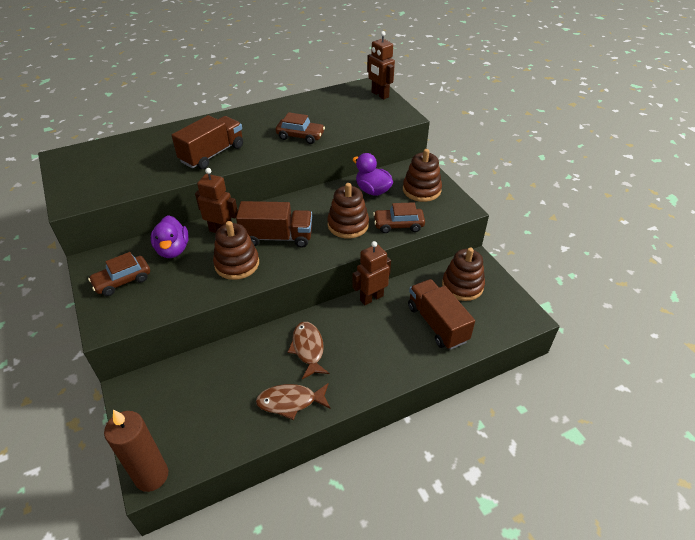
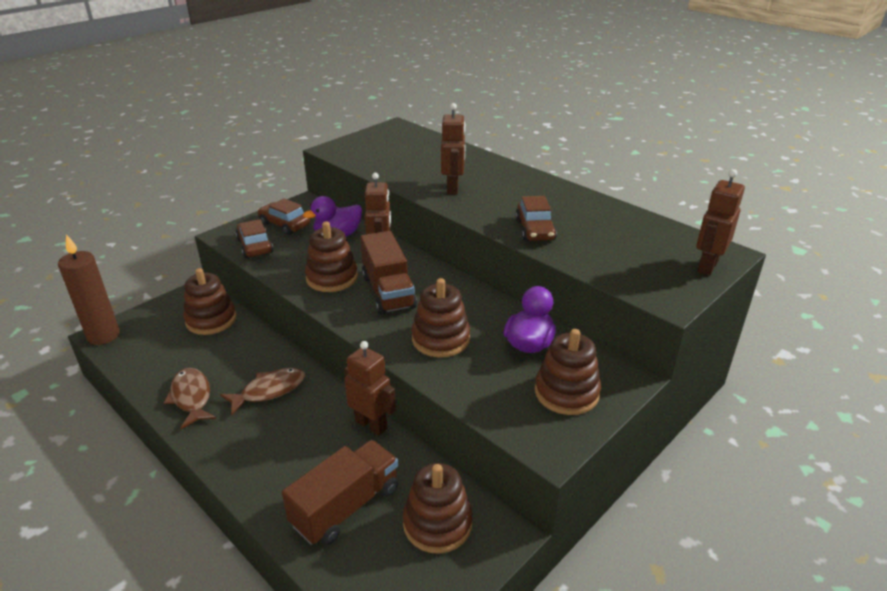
camera: 70 degrees right, 10 degrees down
brown truck [171,115,243,169] -> brown robot [441,103,466,195]
brown car [373,202,425,233] -> brown car moved to [236,219,274,258]
none -> brown stacking toy [183,268,236,335]

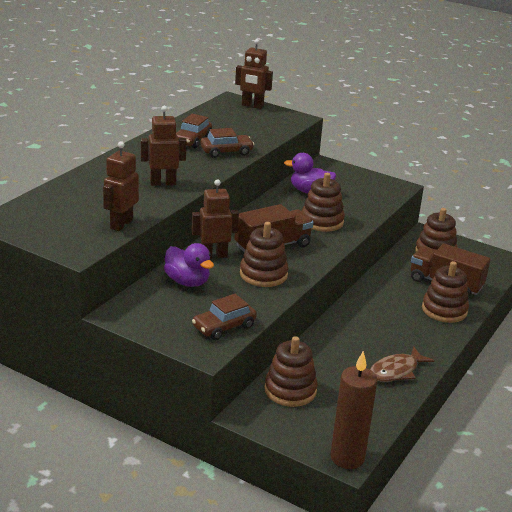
camera: 105 degrees left, 5 degrees down
brown fish [220,368,305,416] -> none
brown car [257,198,310,235] -> brown car moved to [176,114,212,148]
brown robot [344,341,396,436] -> brown robot moved to [103,141,139,231]
brown stacking toy [535,329,601,415] -> brown stacking toy moved to [422,261,469,323]

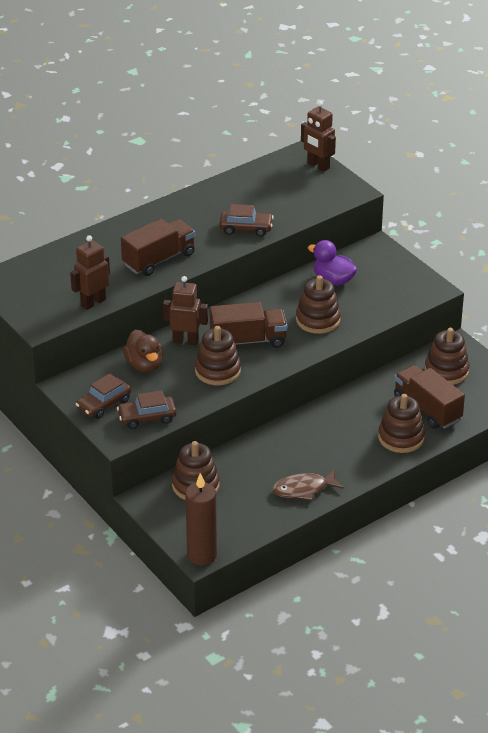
camera: 25 degrees right, 10 degrees up
brown robot [141,106,187,186] -> brown truck [121,218,195,276]
purple duck [164,243,214,287] -> brown duck [123,329,163,373]
brown car [176,114,212,148] -> brown car moved to [76,373,131,419]

